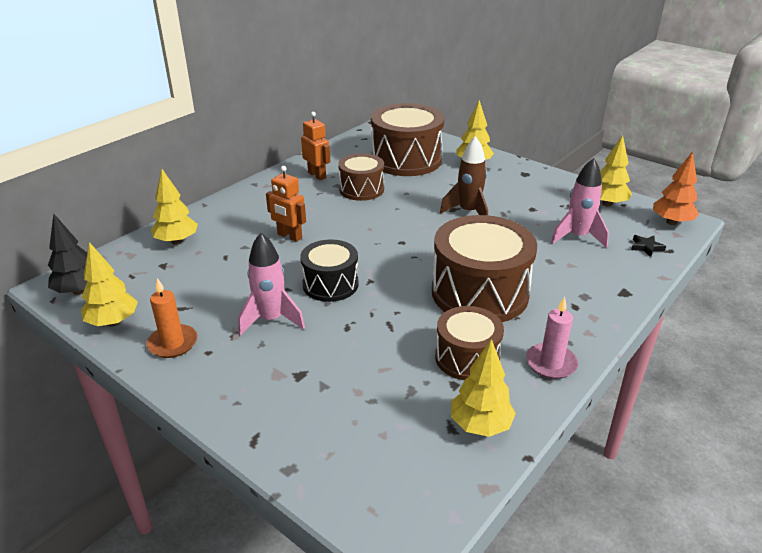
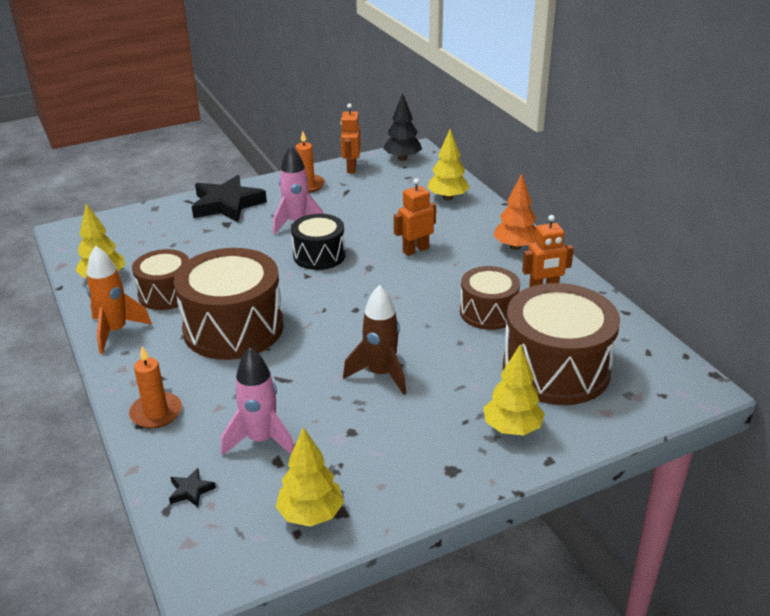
camera: 115 degrees right, 0 degrees up
yellow tree [81,242,138,327] -> orange robot [340,103,361,173]
pink candle [526,297,578,379] -> orange rocket [86,246,152,354]
orange tree [653,151,699,225] -> orange tree moved to [493,174,536,250]
none -> orange candle [129,346,182,428]
none -> black star [192,175,267,222]

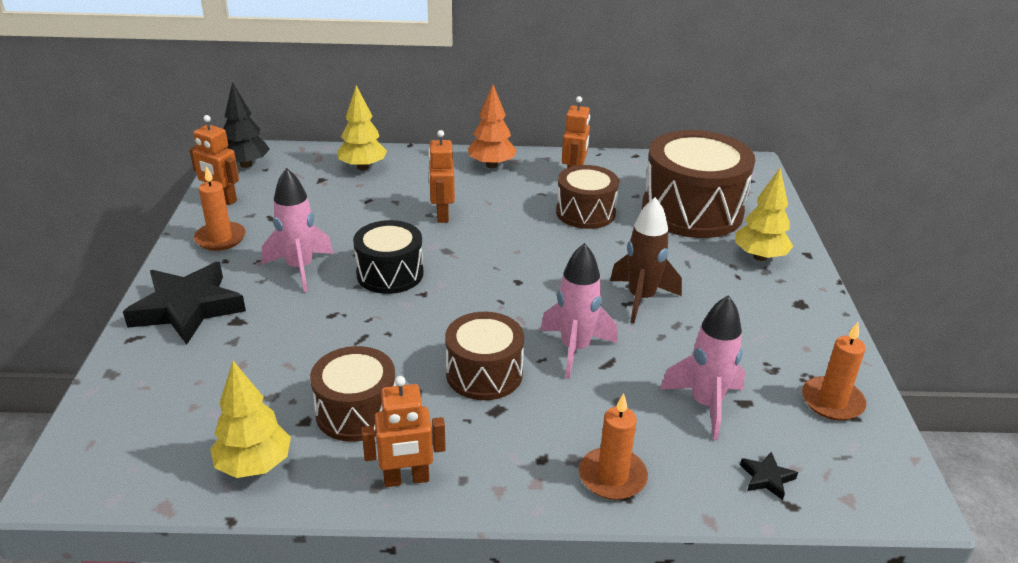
camera: 65 degrees left, 0 degrees up
orange rocket [86,246,152,354] -> orange robot [362,376,446,487]
brown drum [174,248,284,360] -> brown drum [445,312,524,400], size x0.59
yellow tree [276,427,344,527] -> orange candle [802,322,866,421]
none -> pink rocket [540,243,618,379]

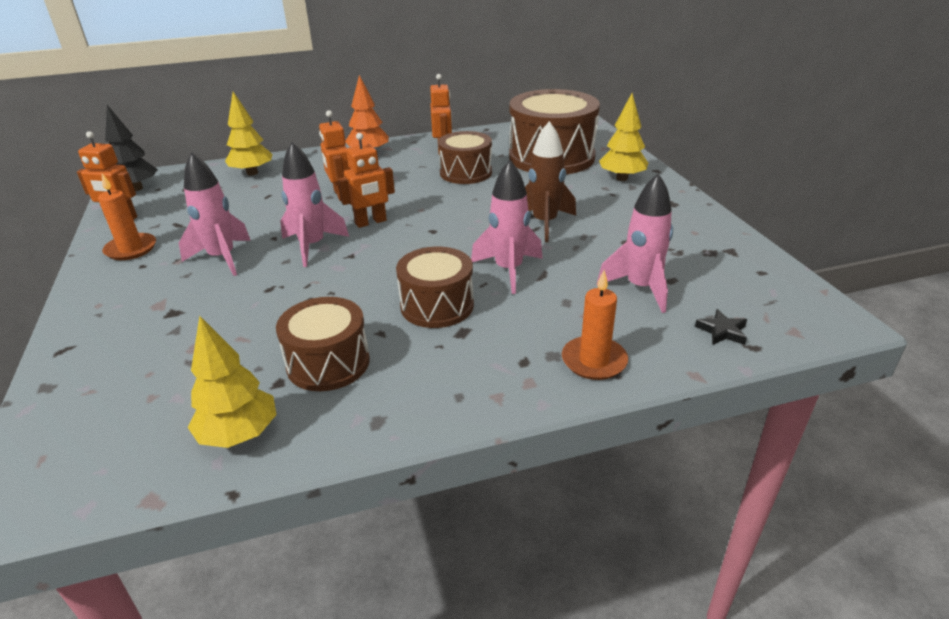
camera: 15 degrees left, 0 degrees up
black star [123,262,246,345] -> none
black drum [353,220,424,294] -> pink rocket [280,142,349,267]
orange robot [362,376,446,487] -> orange robot moved to [338,133,395,228]
orange candle [802,322,866,421] -> none

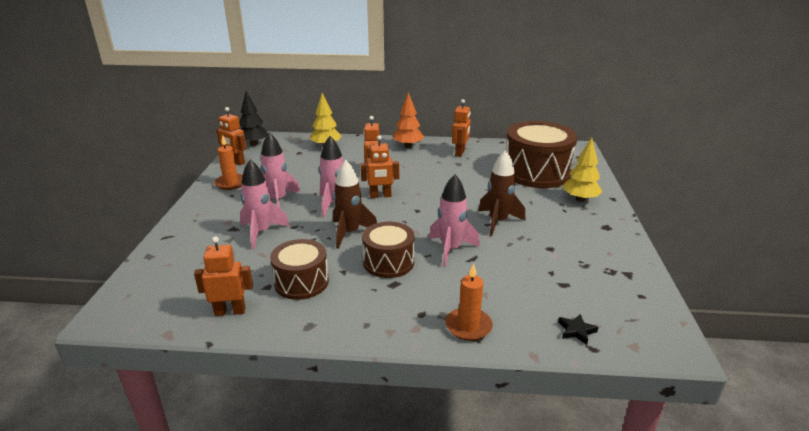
camera: 20 degrees right, 5 degrees down
yellow tree [188,316,276,448] -> orange robot [194,237,253,316]
brown drum [438,131,492,184] -> none
pink rocket [597,174,673,313] -> pink rocket moved to [240,160,290,249]
none -> brown rocket [333,160,377,249]

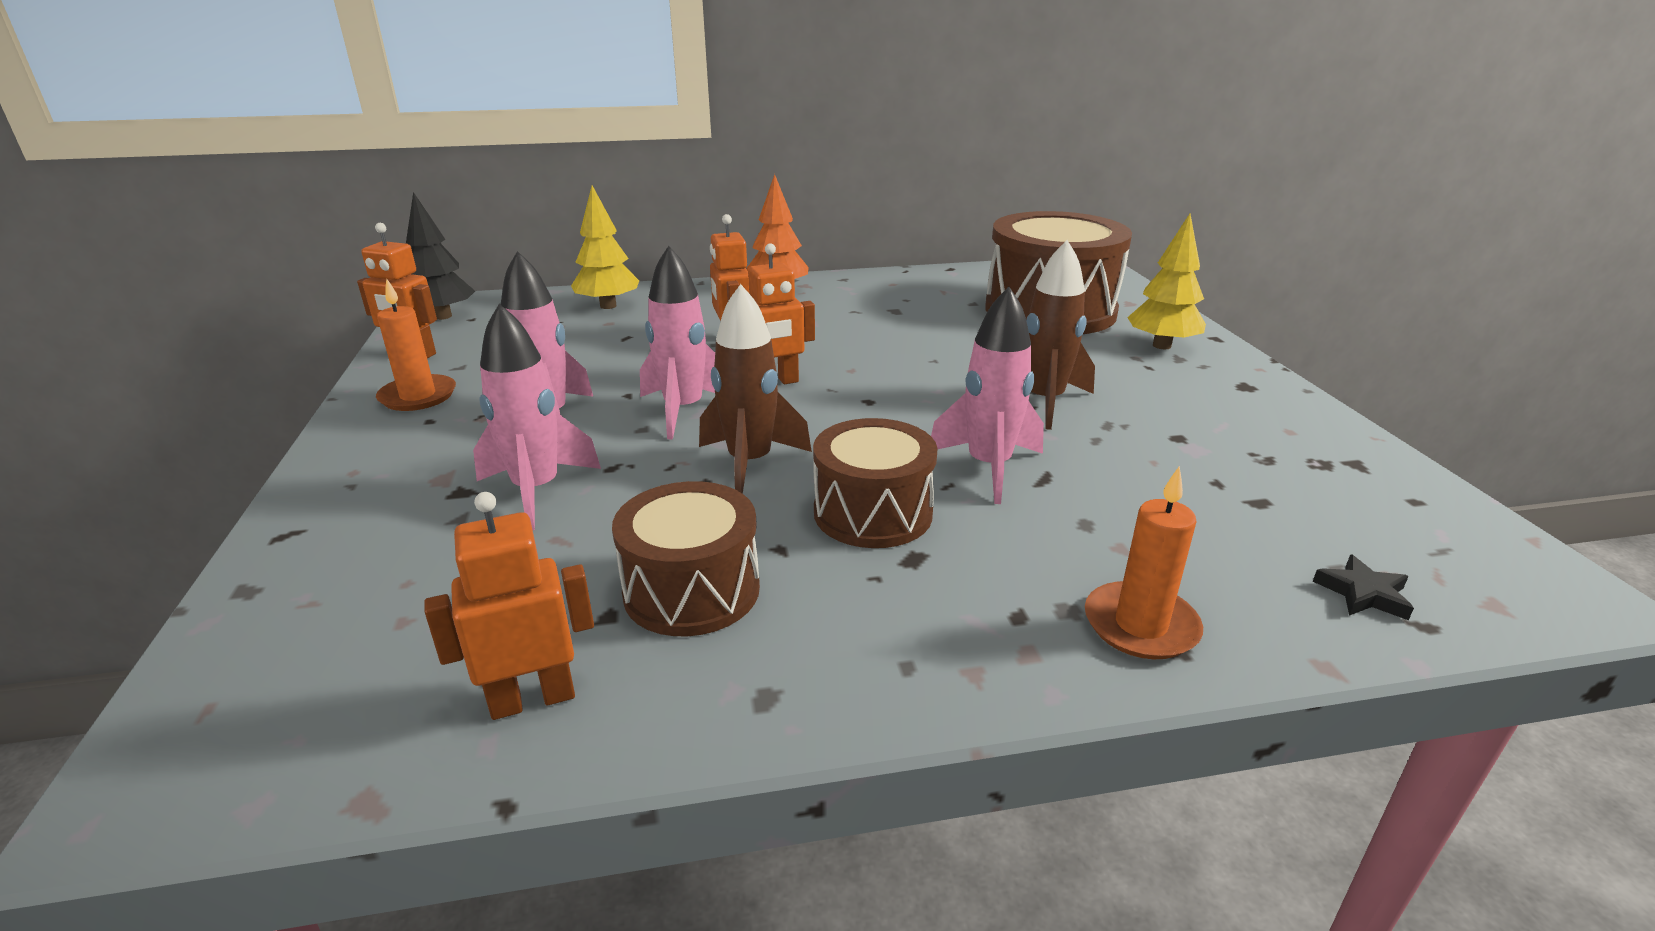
camera: 15 degrees left, 0 degrees up
orange robot [452,99,471,157] -> none

